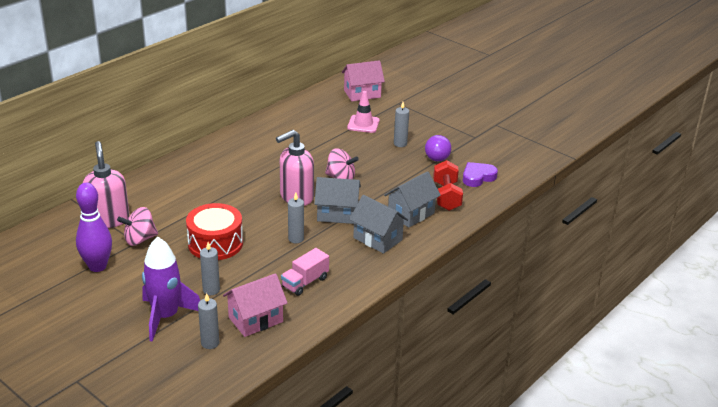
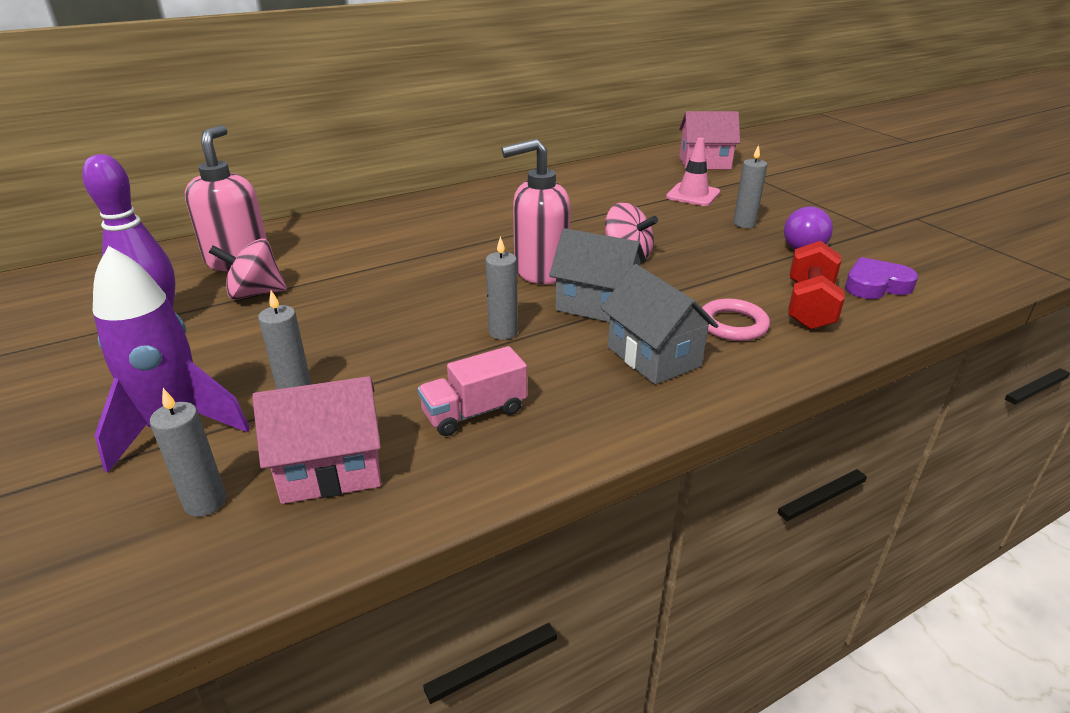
camera: 20 degrees right, 0 degrees up
red drum [186,203,243,260] -> none
grey house [384,171,441,228] -> pink ring [702,299,770,341]

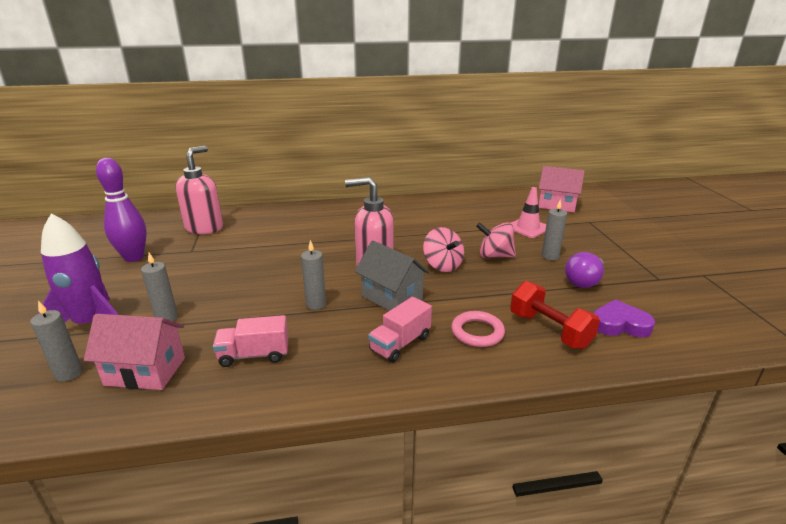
camera: 20 degrees right, 5 degrees down
pink spinning top [208,239,287,300] -> pink spinning top moved to [476,222,516,258]
grey house [601,264,718,385] -> pink truck [368,297,432,362]
red dumbbell [788,241,845,330] -> red dumbbell turned 75 degrees counterclockwise [510,281,600,349]

